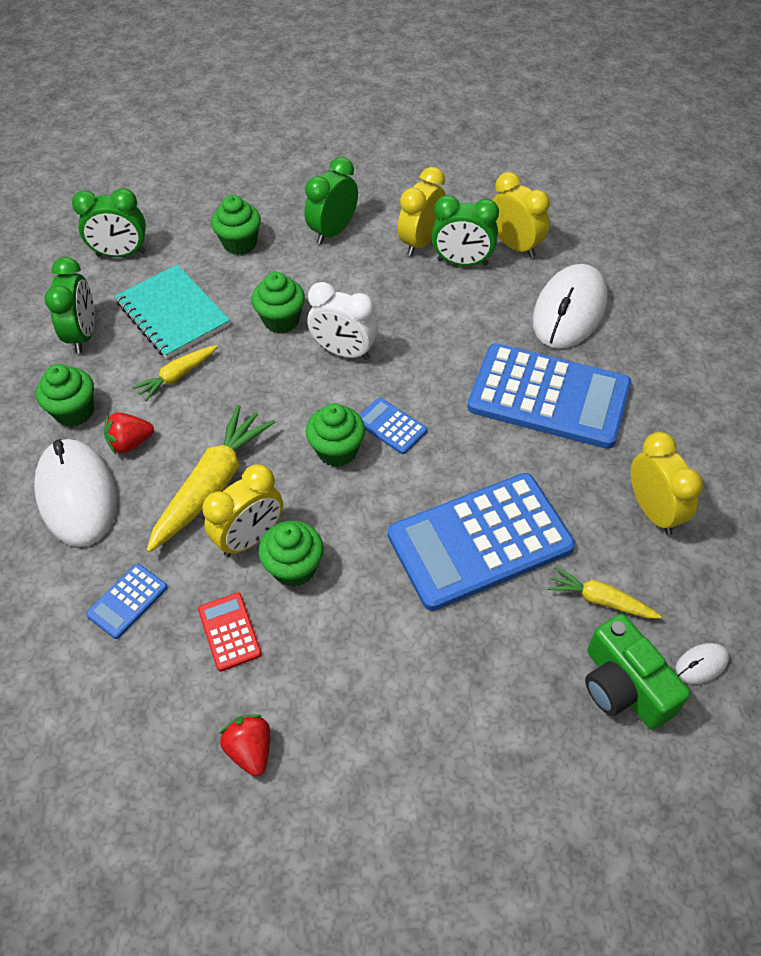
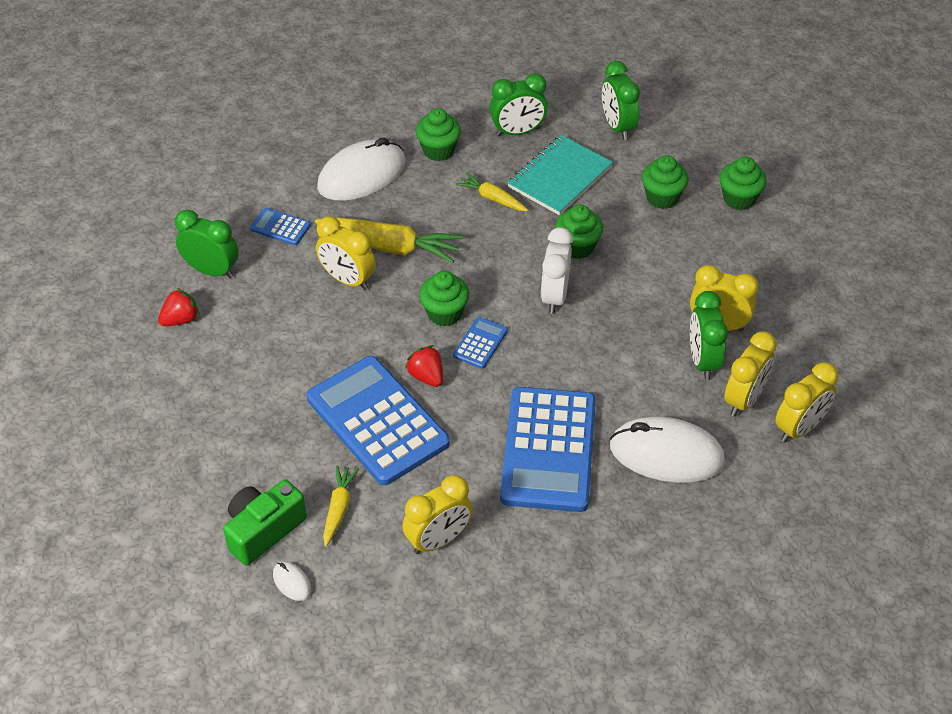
camera: 75 degrees right, 5 degrees down
red strawberry [104,412,154,454] -> red strawberry moved to [405,345,443,387]
red calculator [198,593,262,672] -> none
green cupcake [259,521,324,587] -> green cupcake moved to [719,157,767,210]
green clock [304,157,358,244] -> green clock moved to [175,210,239,279]
none -> yellow clock [775,362,838,442]

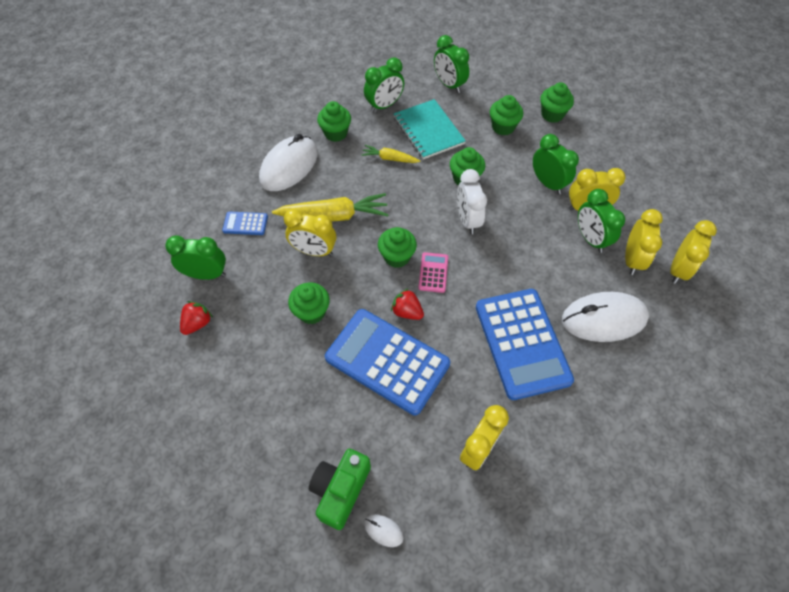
camera: 20 degrees left, 10 degrees up
yellow carrot [323,465,359,546] -> none
blue calculator [453,317,508,369] -> pink calculator [418,252,448,293]
turquoise notebook [507,135,613,215] -> turquoise notebook turned 45 degrees counterclockwise [394,99,466,159]
none -> green cupcake [288,282,330,324]
none -> green clock [533,134,579,194]

